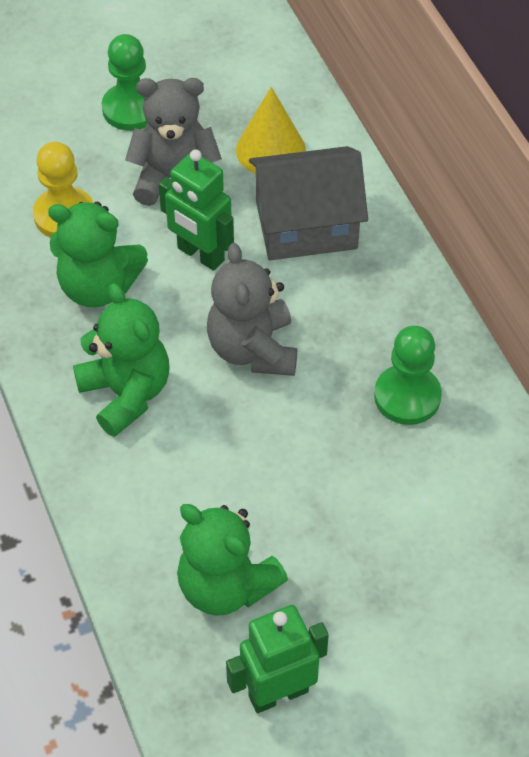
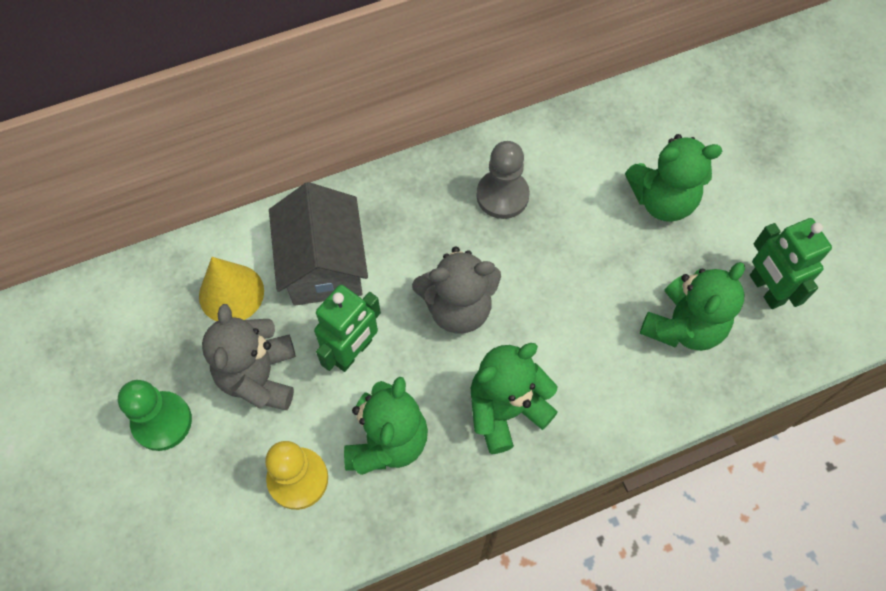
camera: 90 degrees left, 10 degrees up
green pawn [374,326,442,425] -> grey pawn [477,141,530,219]
none -> green teddy bear [625,134,722,222]

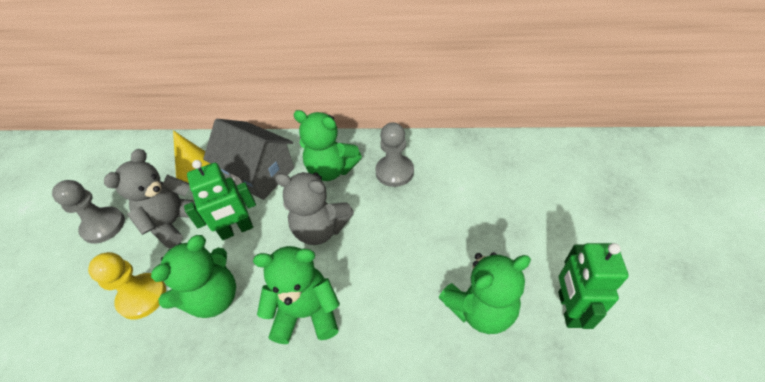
camera: 30 degrees right, 15 degrees down
green pawn [118,380,192,451] -> grey pawn [52,180,125,244]
grey house [269,182,368,306] -> grey house turned 75 degrees counterclockwise [203,119,294,200]
green teddy bear [625,134,722,222] -> green teddy bear moved to [293,110,362,181]

